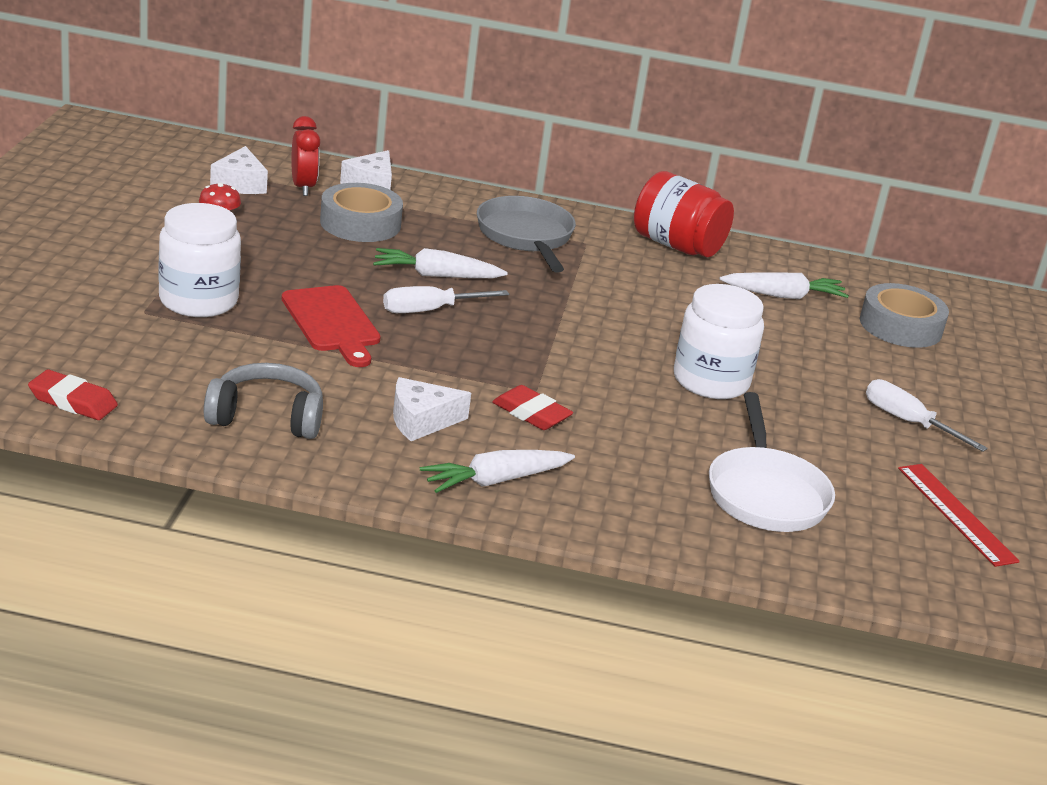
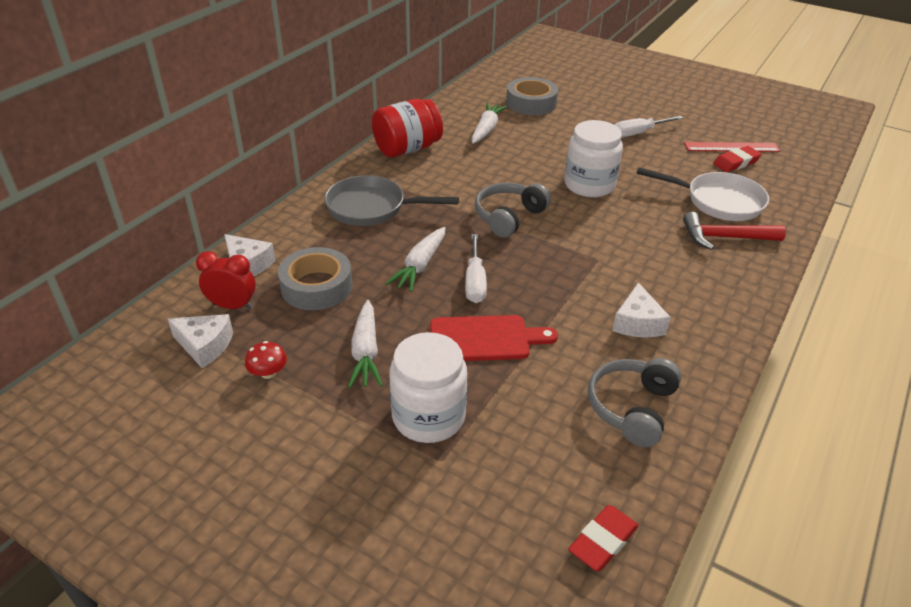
camera: 65 degrees left, 10 degrees up
white carrot [420,450,575,493] -> white carrot moved to [348,300,383,388]
red eraser [492,385,573,430] -> red eraser moved to [713,146,762,172]
none -> grey headphones [475,183,551,238]
none -> red hammer [683,212,786,250]

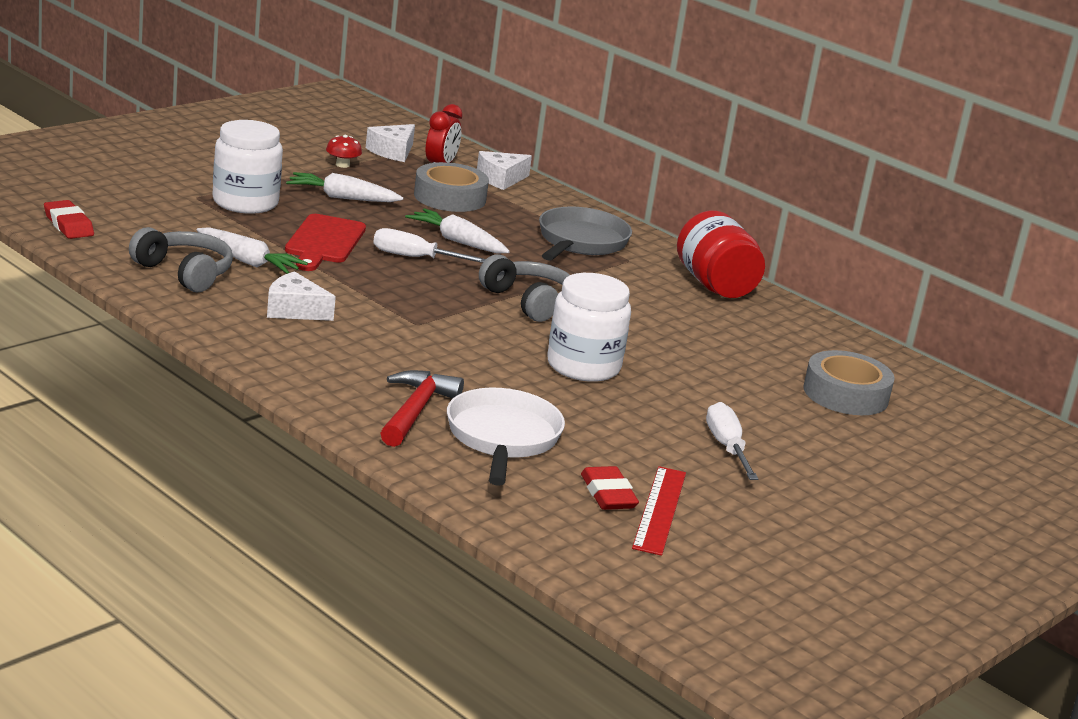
camera: 100 degrees right, 15 degrees down
white carrot [472,103,507,144] -> white carrot moved to [197,227,308,274]
white pan [636,167,769,221] -> white pan turned 150 degrees clockwise [447,388,565,486]

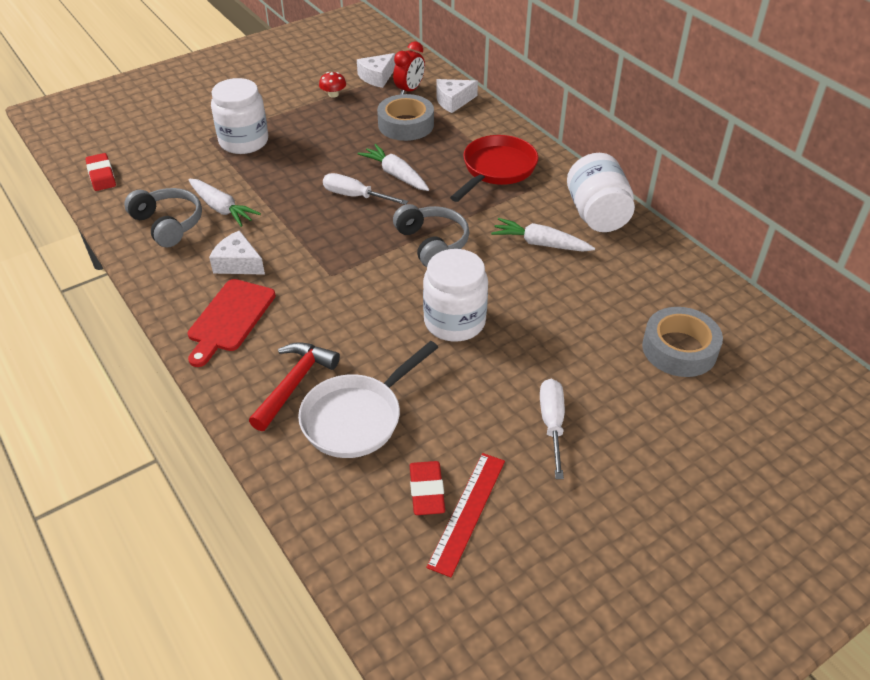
camera: 15 degrees right, 20 degrees up
red cutting board [285,214,366,271] -> red cutting board moved to [188,279,276,367]
white carrot [286,172,403,202] -> white carrot moved to [491,218,595,252]
white pan [447,388,565,486] -> white pan turned 150 degrees counterclockwise [298,341,438,458]
grey pan [539,206,632,261] -> red pan [450,135,538,202]
red jar [677,210,765,298] -> white jar [567,153,635,232]

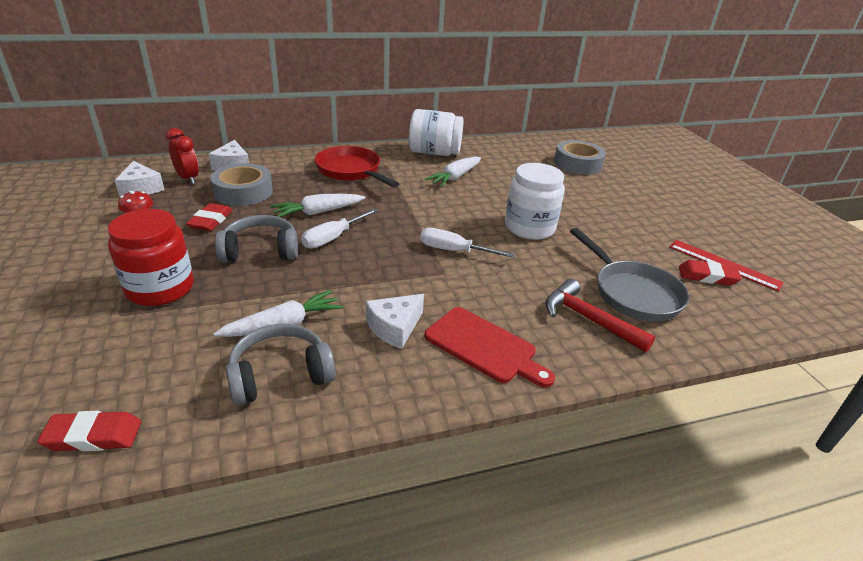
camera: 75 degrees left, 10 degrees down
white jar [211,78,268,154] -> red jar [108,209,194,306]
white pan [298,341,438,458] -> grey pan [570,228,689,321]
grey headphones [393,204,469,267] -> grey headphones moved to [215,215,298,262]
white screwdriver [540,379,565,479] -> white screwdriver moved to [420,228,515,258]
none -> red eraser [186,203,233,231]

